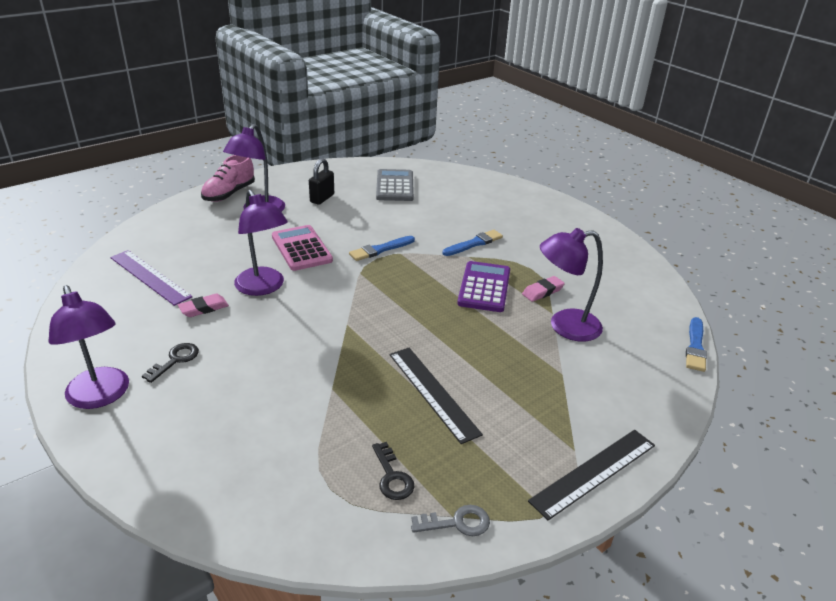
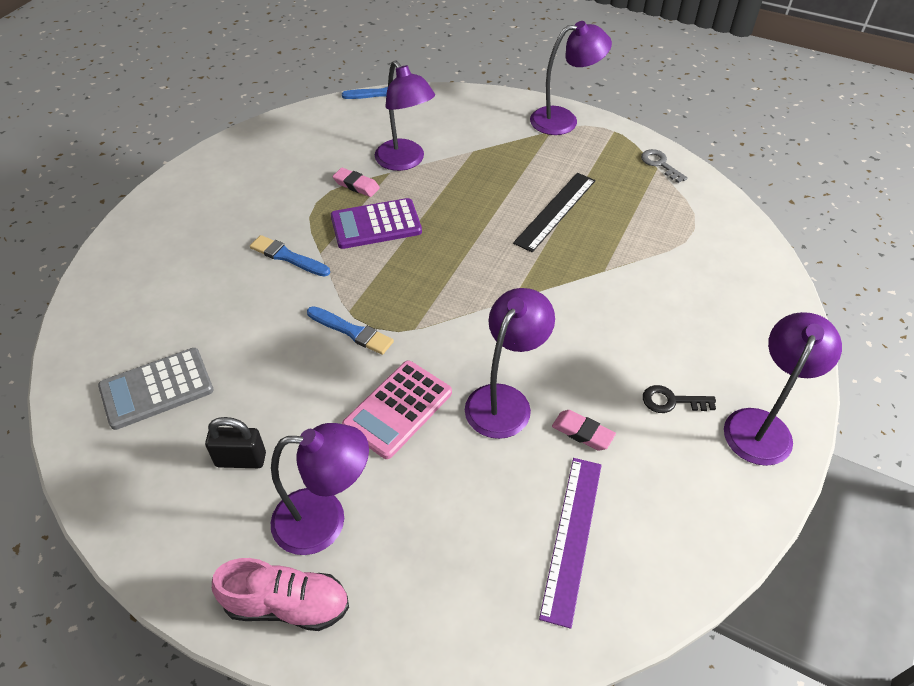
camera: 115 degrees left, 15 degrees up
black key [372,442,414,500] -> none
black ruler [528,430,655,520] -> purple lamp [530,21,612,135]

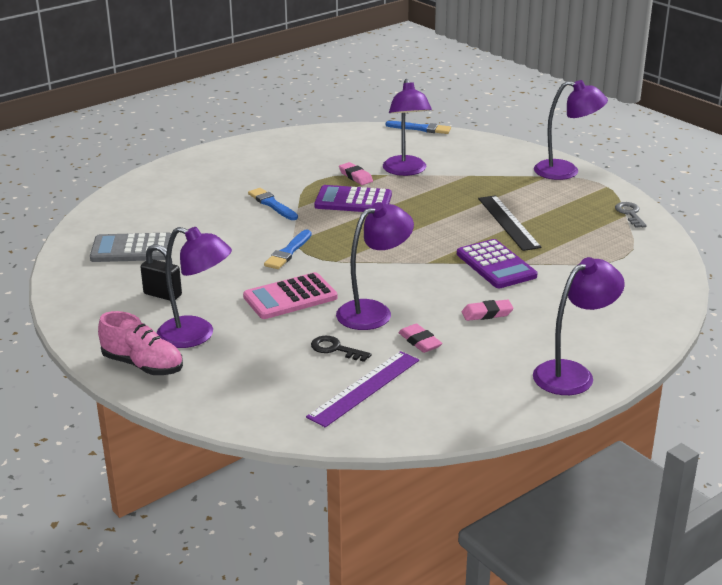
camera: 25 degrees right, 20 degrees down
blue brush [307,306,394,355] -> blue brush turned 60 degrees clockwise [264,230,312,269]
black ruler [513,173,596,252] -> black ruler turned 75 degrees counterclockwise [478,195,542,251]
black key [643,385,716,413] -> black key moved to [311,336,371,362]
none -> purple calculator [457,239,538,288]
none -> pink eraser [462,299,514,321]

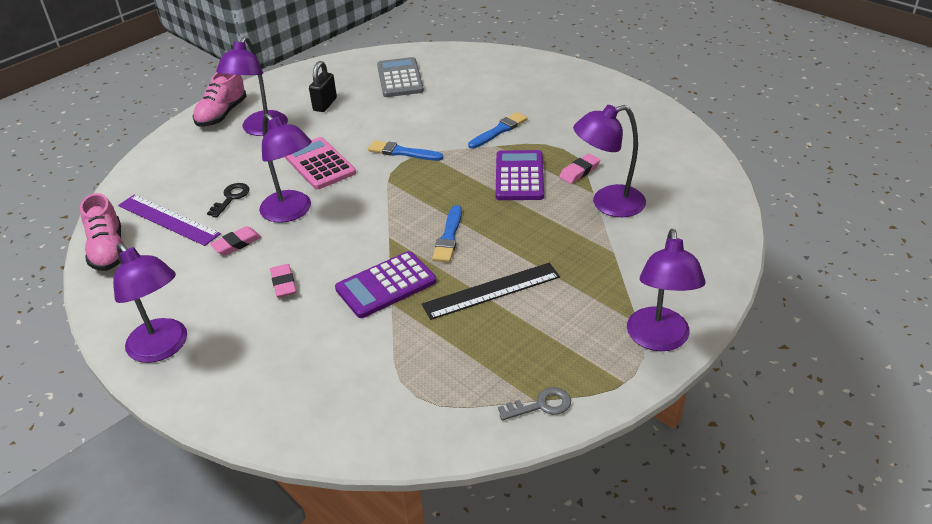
camera: 85 degrees right, 10 degrees up
blue brush [386,121,451,134] -> blue brush moved to [432,205,462,262]
none -> pink shoe [80,193,123,271]

